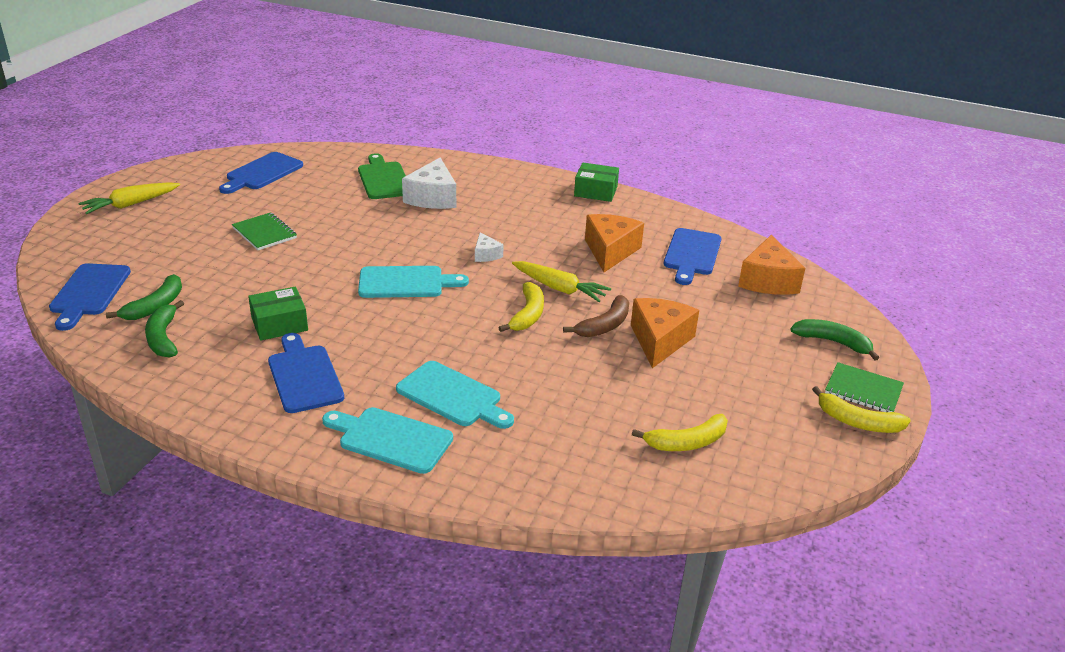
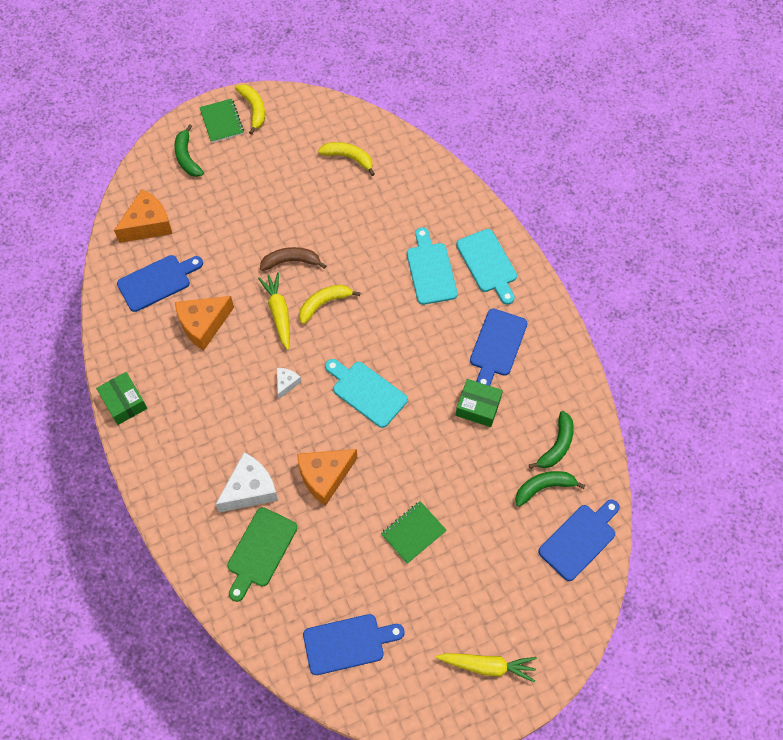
camera: 135 degrees left, 30 degrees up
green notebook [232,212,297,250] -> green notebook turned 45 degrees clockwise [381,501,447,564]
orange cheese [631,298,699,368] -> orange cheese moved to [297,449,357,506]

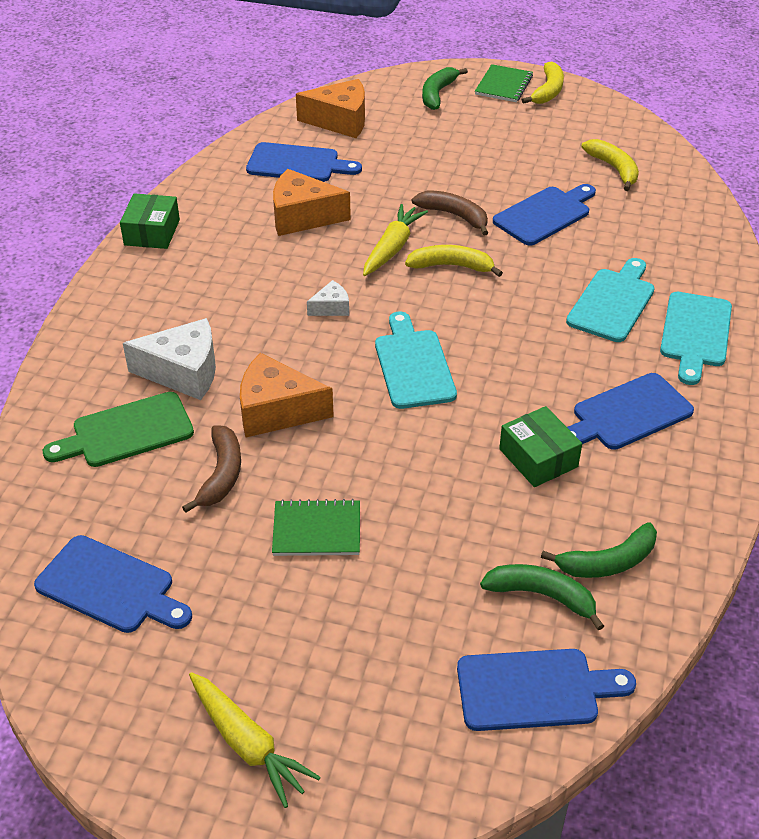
camera: 40 degrees right, 20 degrees down
none -> brown banana [182,425,241,513]
none -> blue cutting board [493,184,596,246]

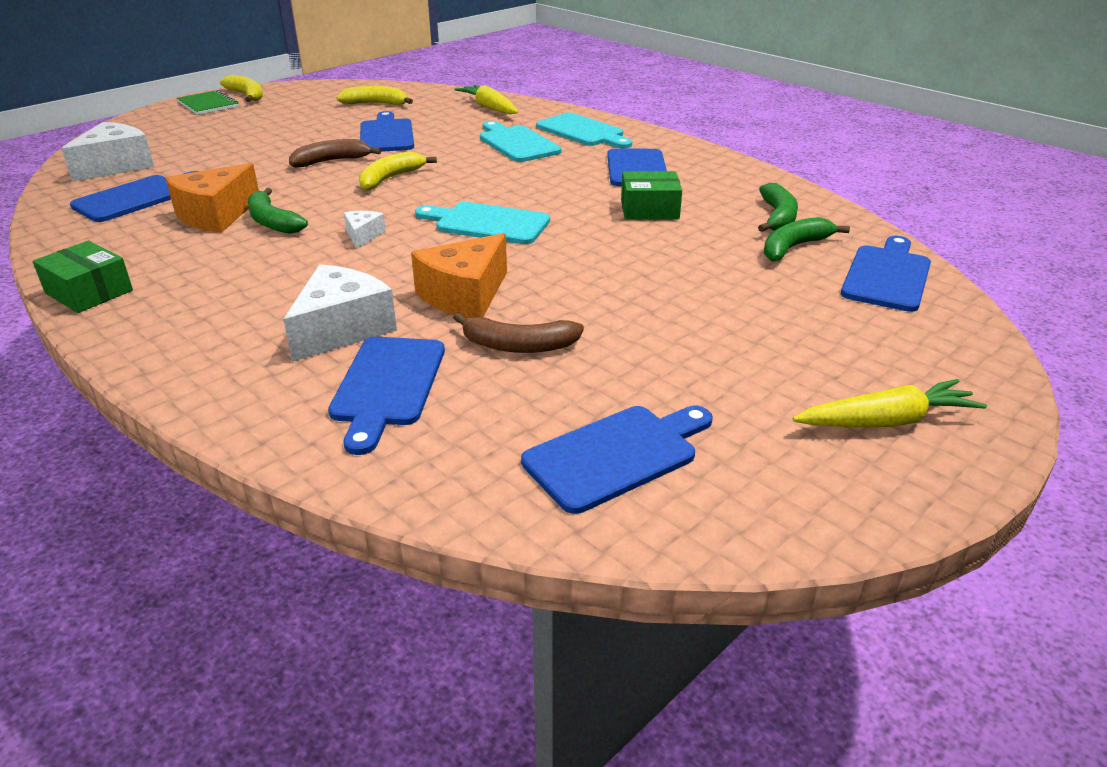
camera: 60 degrees left, 10 degrees down
green cutting board [43,392,194,467] -> blue cutting board [328,337,445,455]
brown banana [182,425,241,513] -> brown banana turned 150 degrees clockwise [453,313,584,353]
green notebook [272,499,360,556] -> none
orange cheese [296,79,365,138] -> white cheese [61,122,154,182]
yellow carrot [363,204,428,276] -> yellow carrot moved to [454,85,519,114]
green banana [422,67,468,110] -> green banana moved to [248,188,308,234]

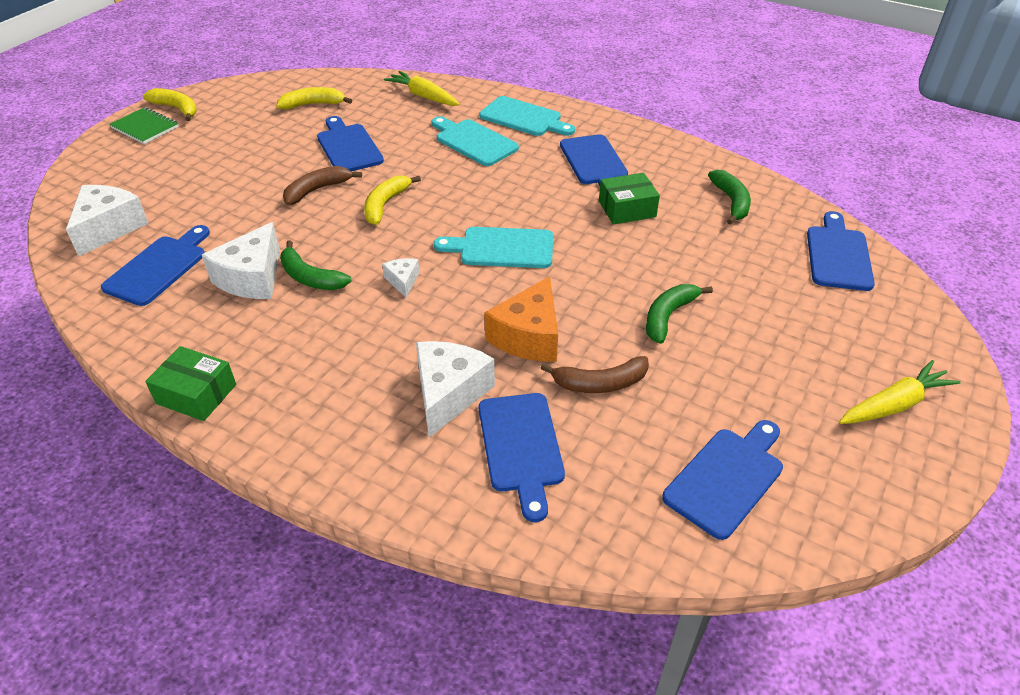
camera: 15 degrees left, 10 degrees up
orange cheese [165,163,259,232] -> white cheese [202,222,280,299]
green banana [763,217,850,261] -> green banana moved to [646,284,713,344]

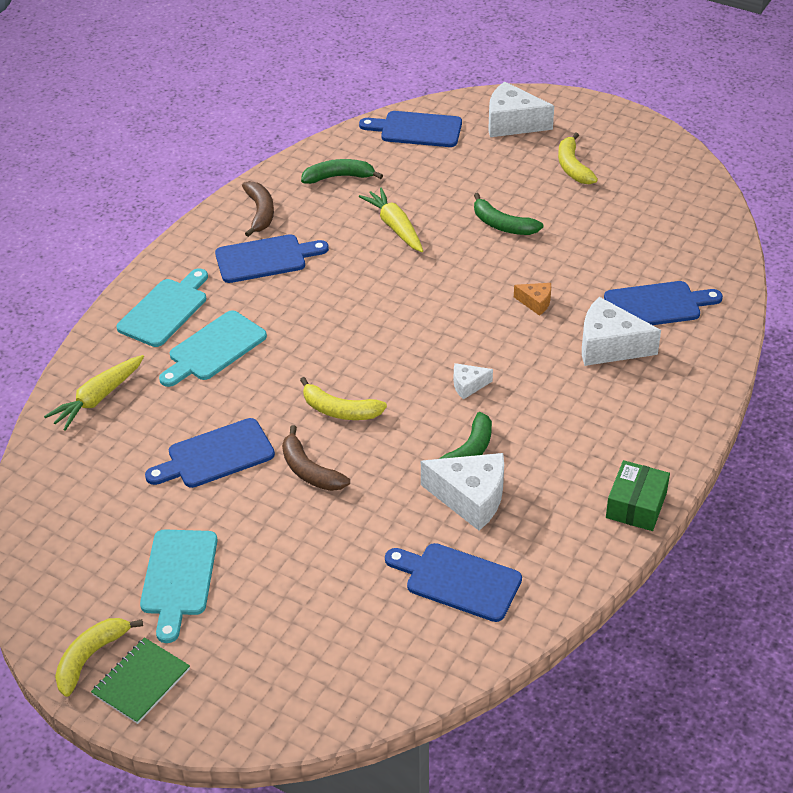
camera: 90 degrees left, 0 degrees up
white cheese [66,185,149,256] -> white cheese moved to [488,81,554,137]
yellow banana [276,87,352,110] -> yellow banana moved to [558,133,598,184]
turquoise cutting board [433,227,553,268] -> turquoise cutting board moved to [140,529,217,643]
orange cheese [484,276,558,362] -> orange cheese [514,283,551,316], size x0.51
brown banana [541,356,649,393] -> brown banana moved to [242,181,274,237]
green box [599,173,660,224] -> none
blue cutting board [662,420,783,540] -> none
yellow carrot [839,360,961,424] -> yellow carrot moved to [359,187,423,252]

